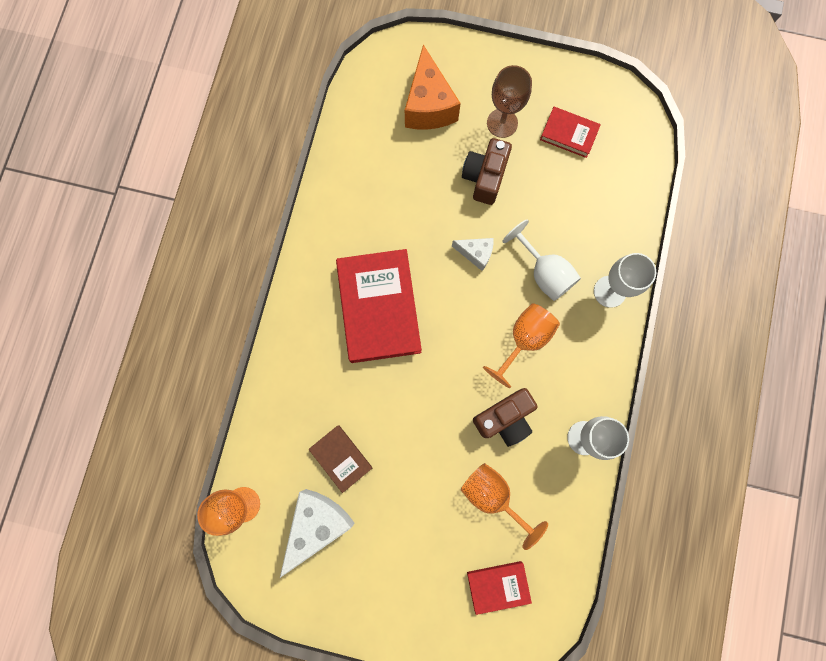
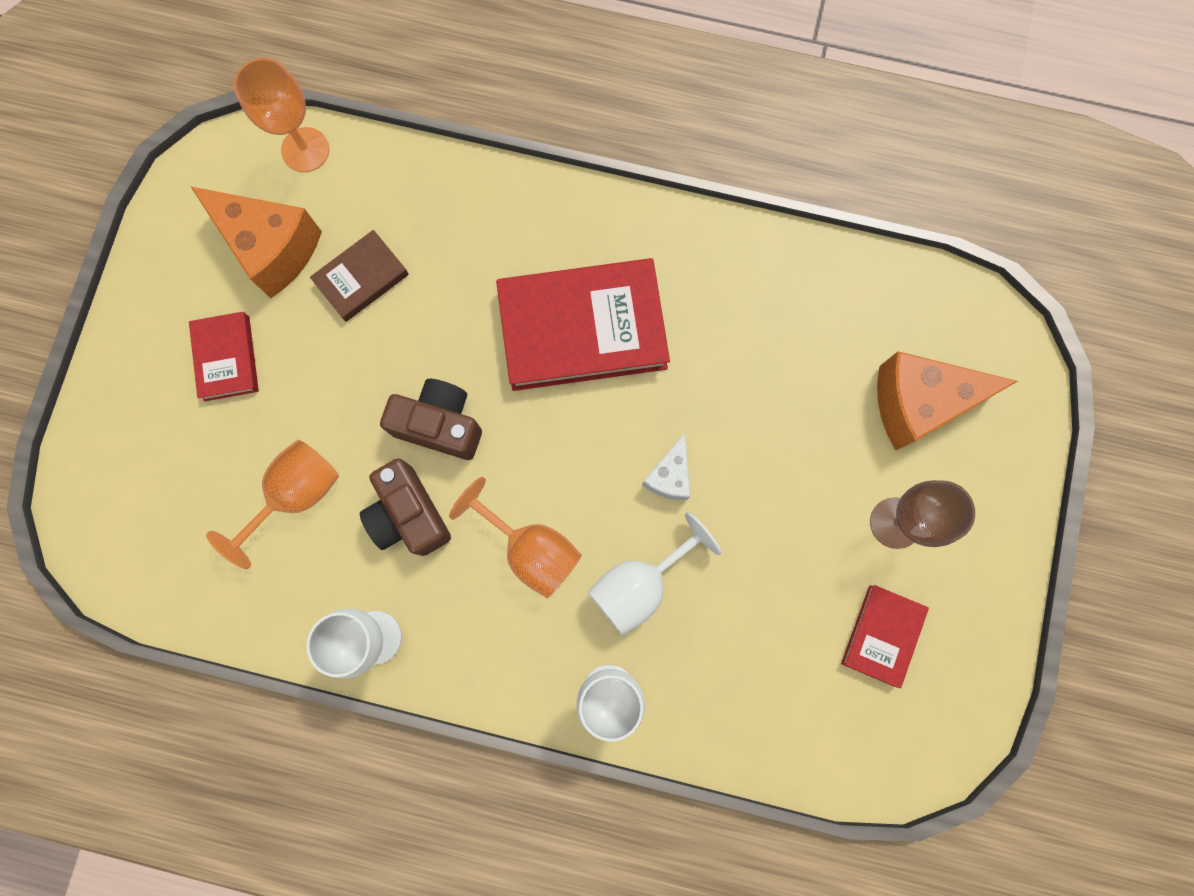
camera: 90 degrees right, 0 degrees up
white cheese [280,489,355,578] -> orange cheese [190,186,322,298]
brown camera [462,138,512,205] -> brown camera moved to [380,379,482,460]
red book [467,561,532,615] -> red book moved to [189,312,259,401]

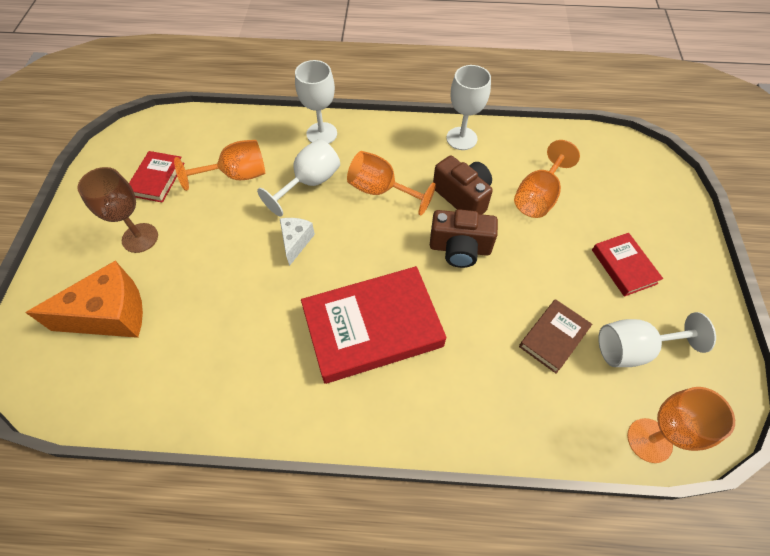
camera: 170 degrees right, 20 degrees down
orange cheese [190,186,322,298] -> white goblet [598,312,716,367]
none -> orange goblet [174,140,265,191]

